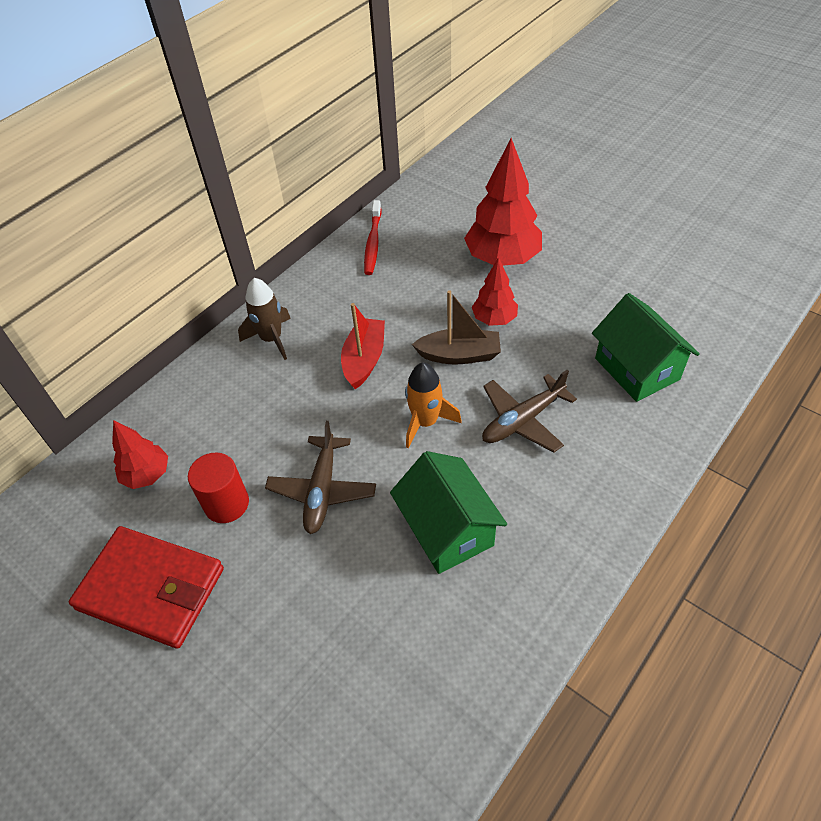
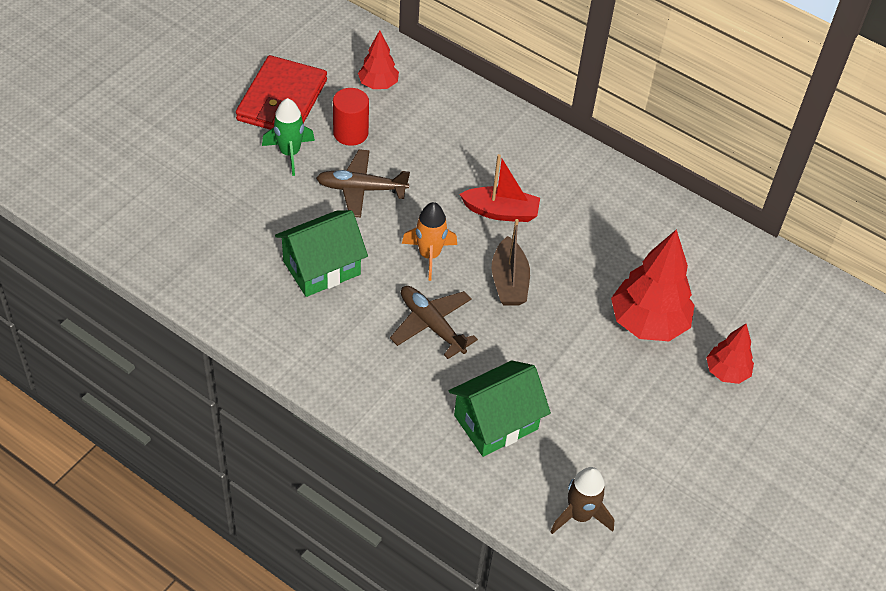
camera: 80 degrees right, 0 degrees up
brown rocket [238,278,291,360] -> brown rocket moved to [550,467,615,534]
red toothbrush [364,200,381,275] -> none
red tree [472,257,518,326] -> red tree moved to [706,324,754,384]
none -> green rocket [262,98,315,176]

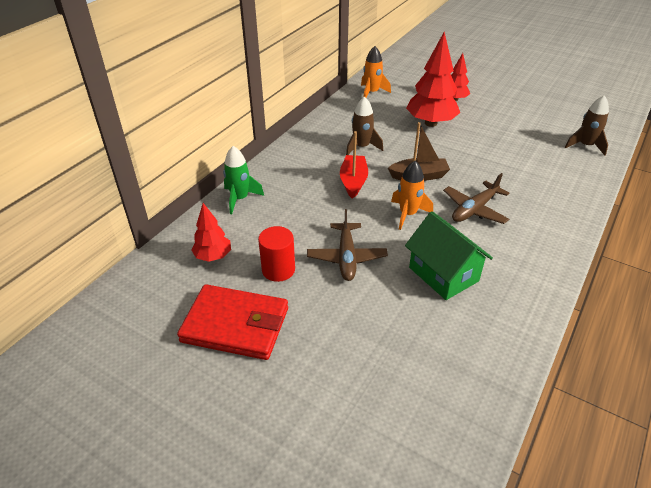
camera: 90 degrees left, 10 degrees down
green rocket [262,98,315,176] -> green rocket moved to [223,146,264,214]
green house [449,361,551,457] -> none
none -> brown rocket [346,97,383,155]
none -> orange rocket [361,46,391,98]

